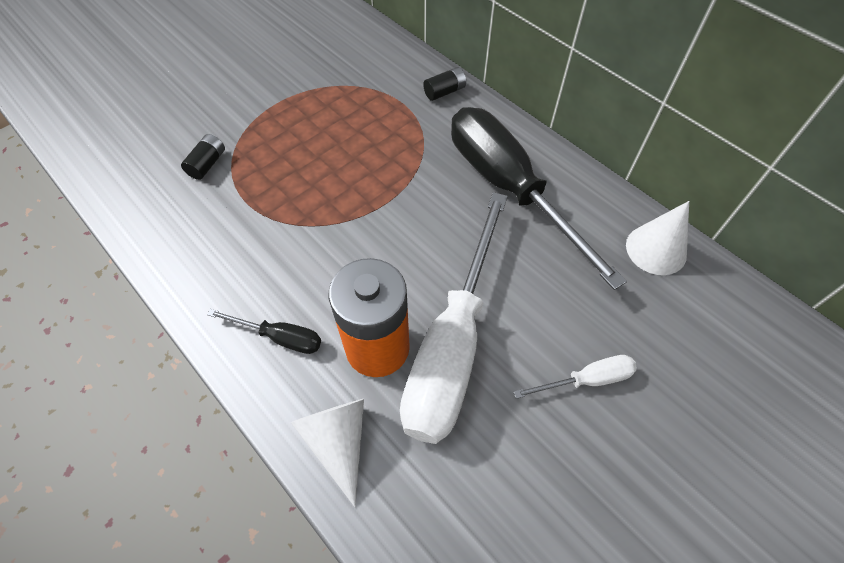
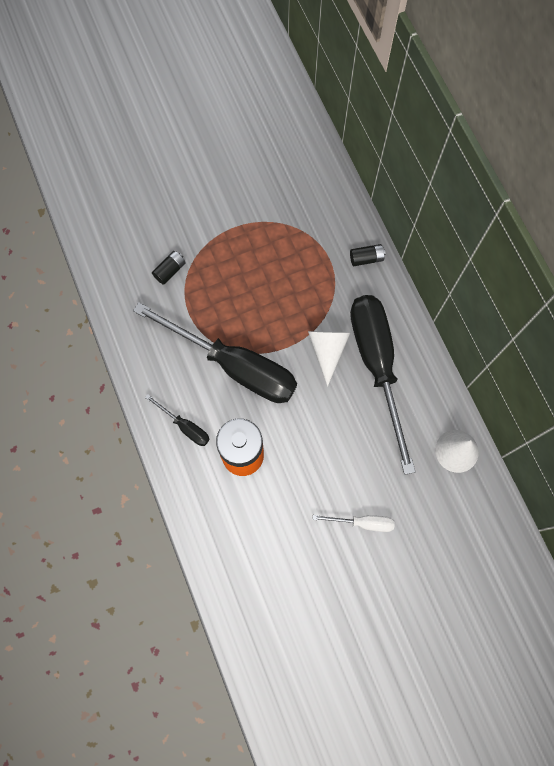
camera: 20 degrees right, 15 degrees up
white cone [291,399,364,507] -> white cone moved to [308,331,351,387]
white screwdriver [400,192,508,444] -> none
none -> black screwdriver [133,302,297,403]

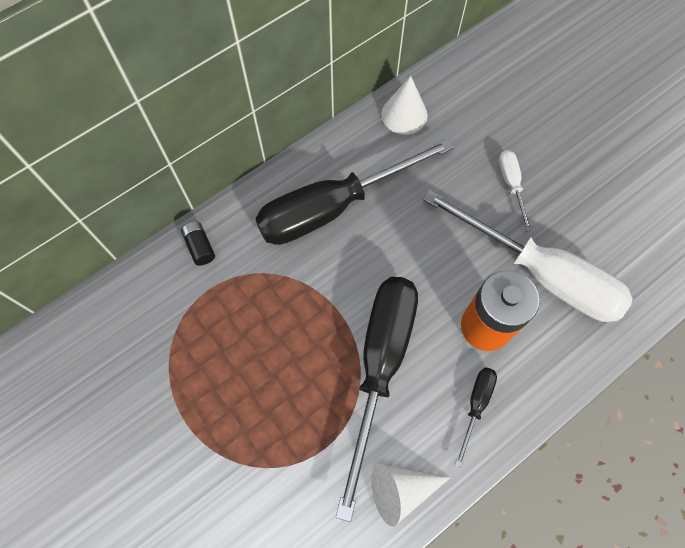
camera: 105 degrees left, 5 degrees down
black battery [152,251,186,285] -> none
white cone [308,331,351,387] -> white cone moved to [371,463,451,526]
none -> white screwdriver [423,189,633,322]

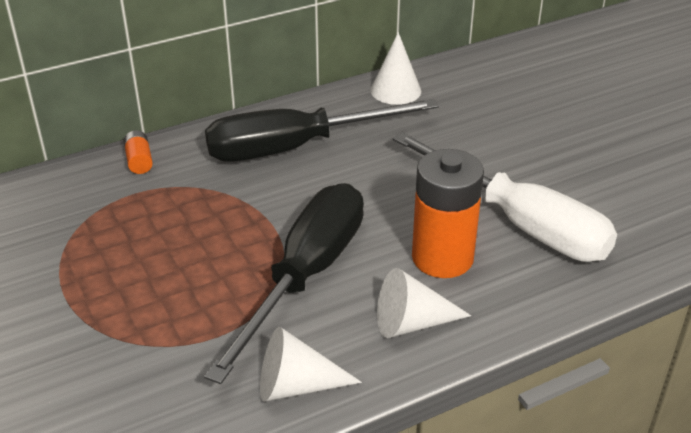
camera: 10 degrees right, 30 degrees down
black battery [181,222,215,266] -> orange battery [124,130,153,174]
black screwdriver [455,367,497,468] -> white cone [377,268,471,338]
white screwdriver [499,150,532,232] -> none

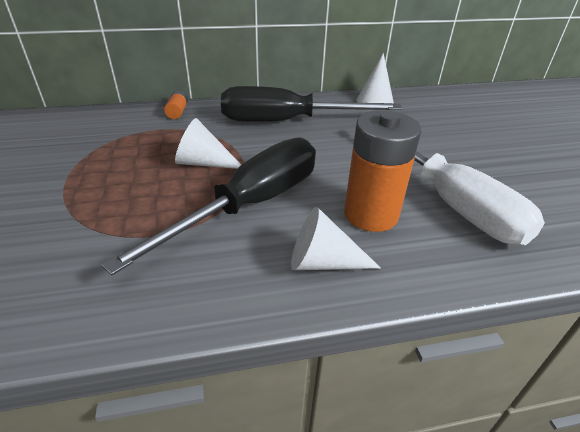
camera: 15 degrees right, 0 degrees up
white cone [260,327,362,402] -> white cone moved to [175,118,241,169]

